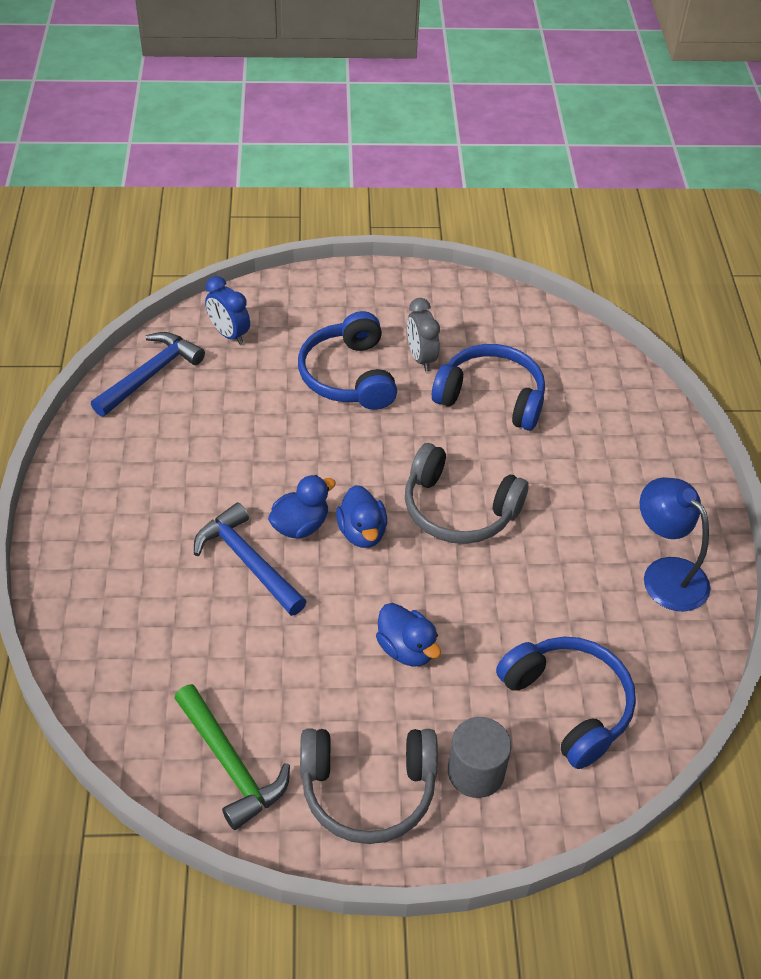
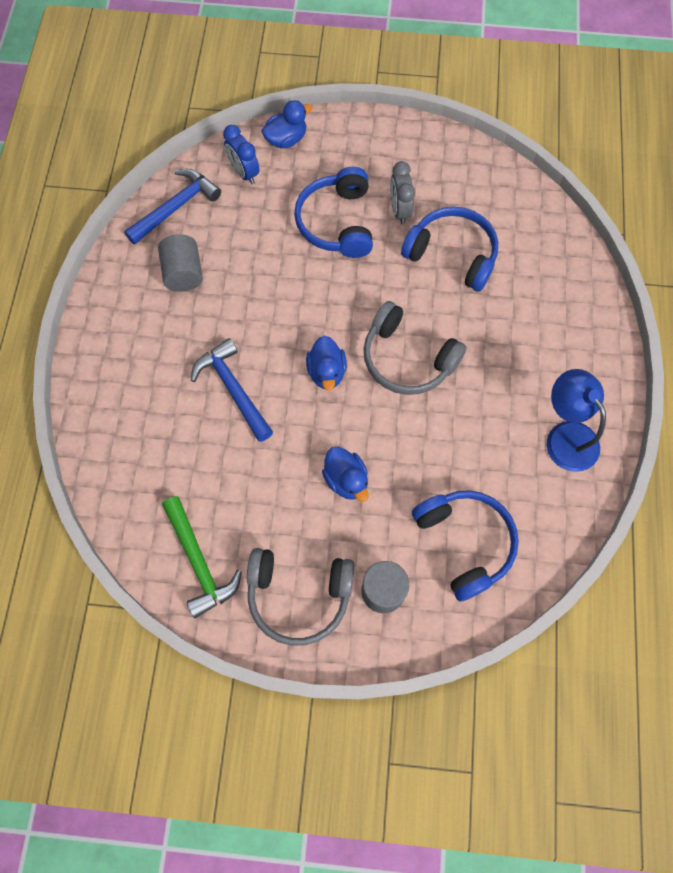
camera: 10 degrees right, 20 degrees up
blue duck [268,475,336,538] -> blue duck moved to [261,100,312,148]
none -> grey cylinder [158,234,203,292]

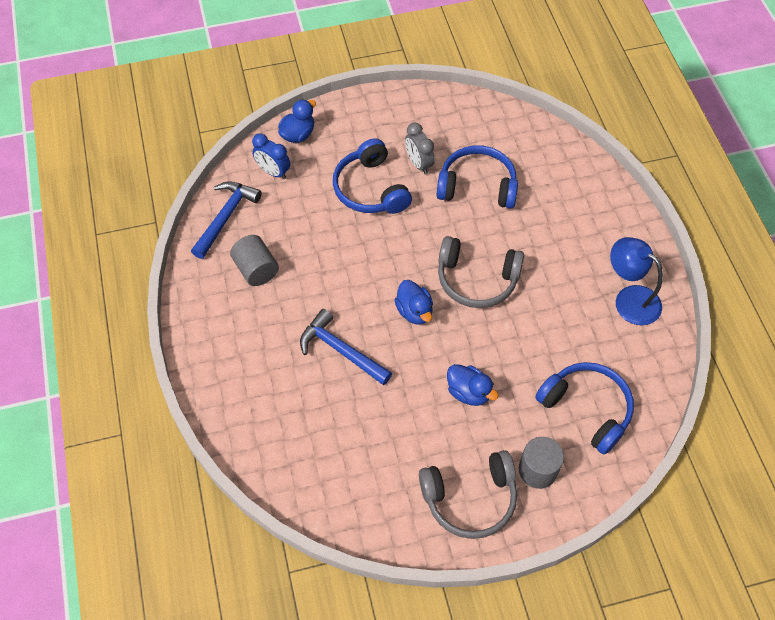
camera: 20 degrees left, 10 degrees down
green hammer [162,496,242,618] -> none

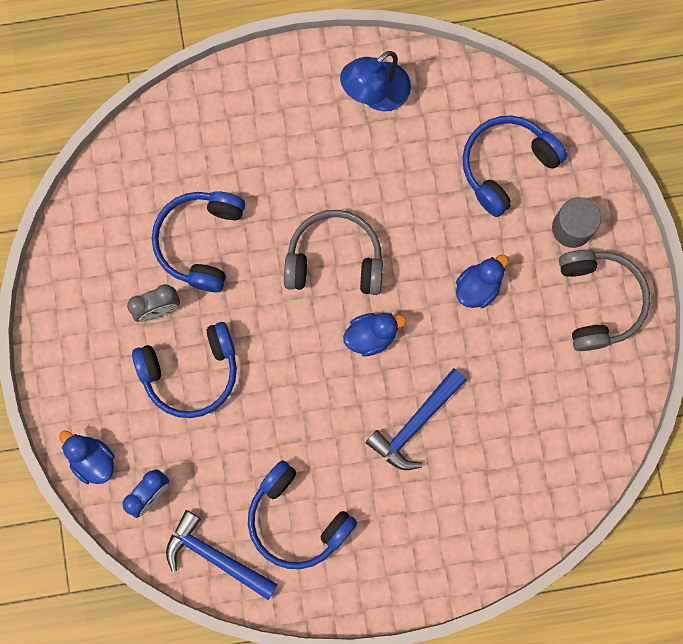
camera: 85 degrees left, 20 degrees up
grey cylinder [230,235,279,286] -> blue headphones [248,460,357,569]
grey headphones [438,236,524,308] -> grey headphones turned 105 degrees counterclockwise [284,210,383,295]

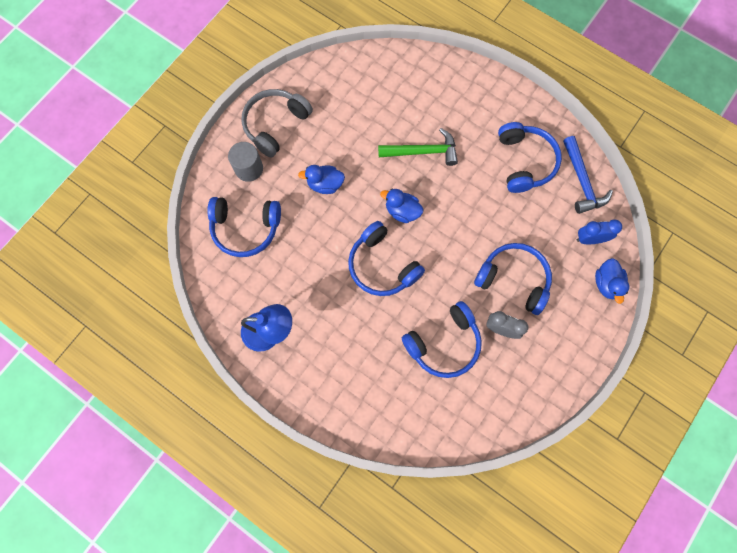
camera: 135 degrees left, 5 degrees down
grey headphones [284,210,383,295] -> blue headphones [348,221,425,296]
blue hammer [366,368,466,470] -> green hammer [378,128,458,166]

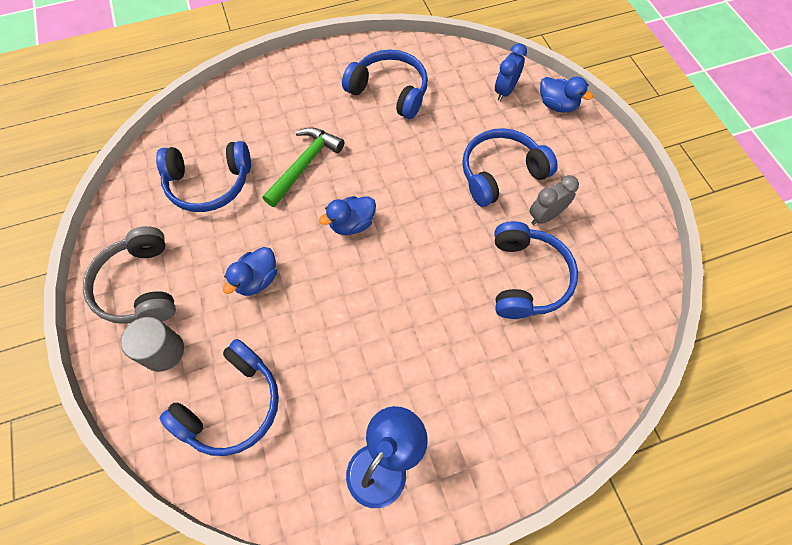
camera: 55 degrees left, 10 degrees down
blue headphones [348,221,425,296] -> blue headphones moved to [156,141,251,212]
blue hammer [563,136,613,214] -> none

